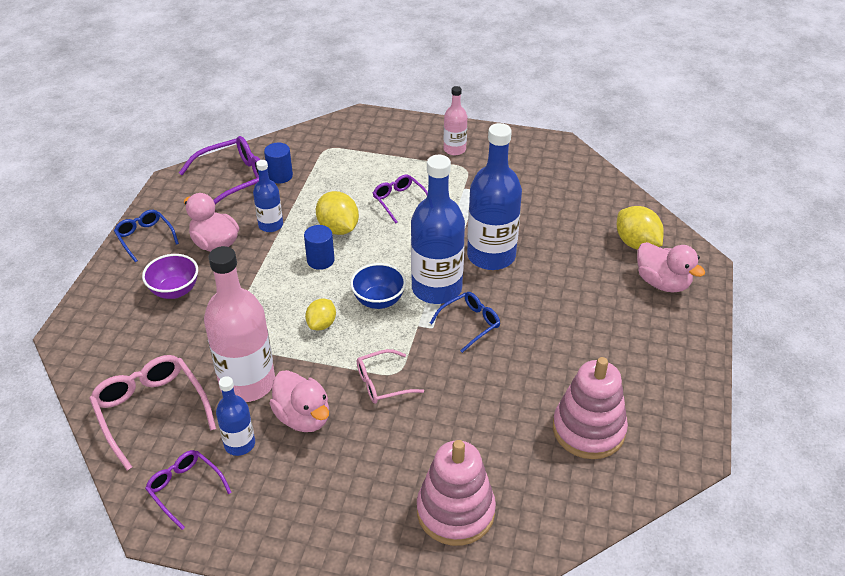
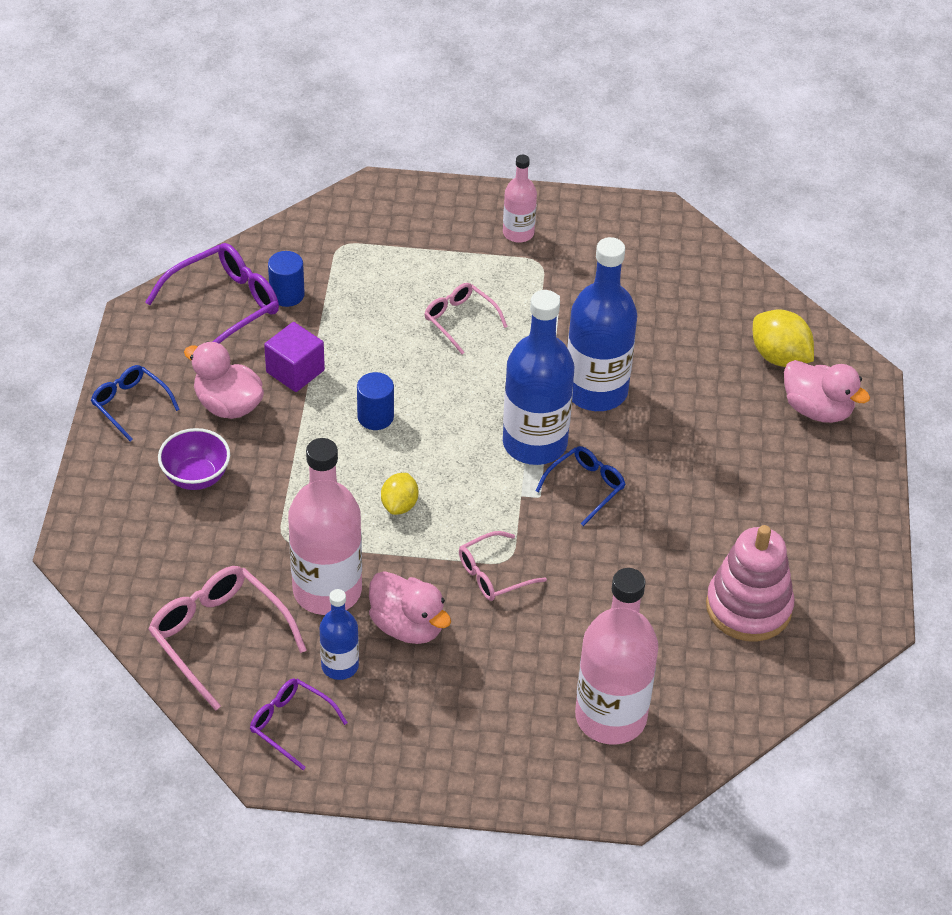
camera: 10 degrees left, 5 degrees up
blue bottle [253,160,283,232] -> purple cube [264,322,325,392]
yellow lemon [316,191,359,235] -> none
blue bowl [350,263,406,309] -> none
purple glasses [373,175,428,224] -> pink glasses [424,283,508,354]
pink stacking toy [417,440,496,546] -> pink bottle [575,568,658,745]

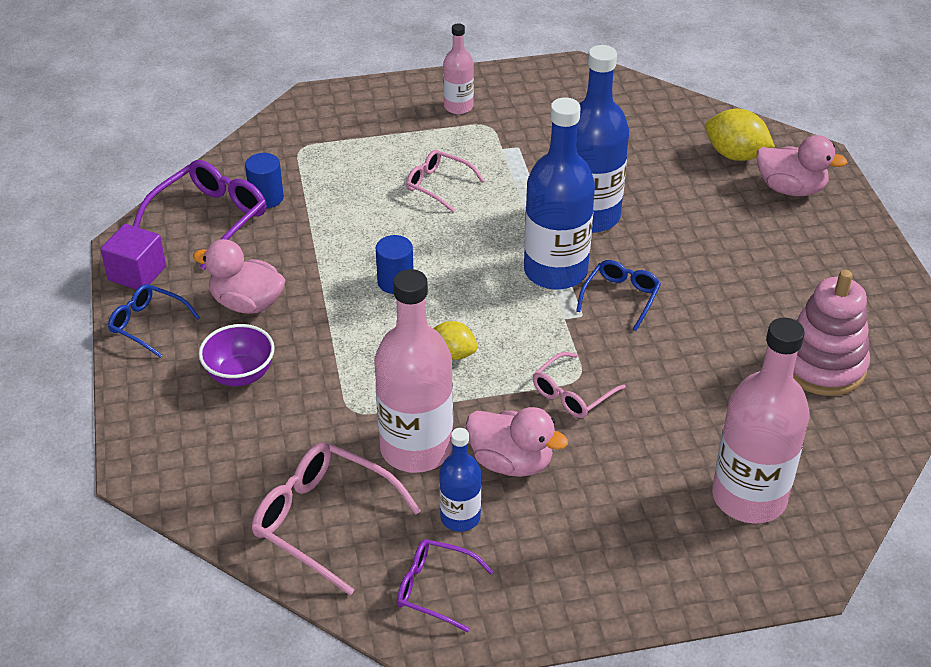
camera: 15 degrees left, 5 degrees down
purple cube [264,322,325,392] -> purple cube moved to [100,224,166,290]
yellow lemon [381,473,418,515] -> yellow lemon turned 60 degrees counterclockwise [433,321,478,360]

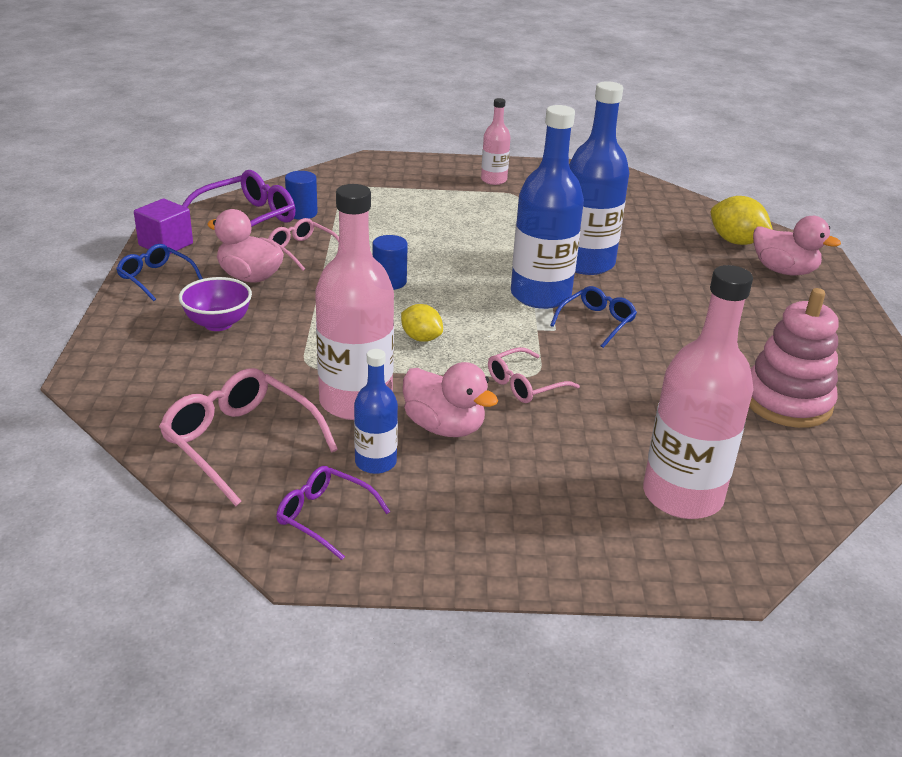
camera: 10 degrees right, 10 degrees down
pink glasses [406,150,485,213] -> pink glasses moved to [268,218,339,271]

